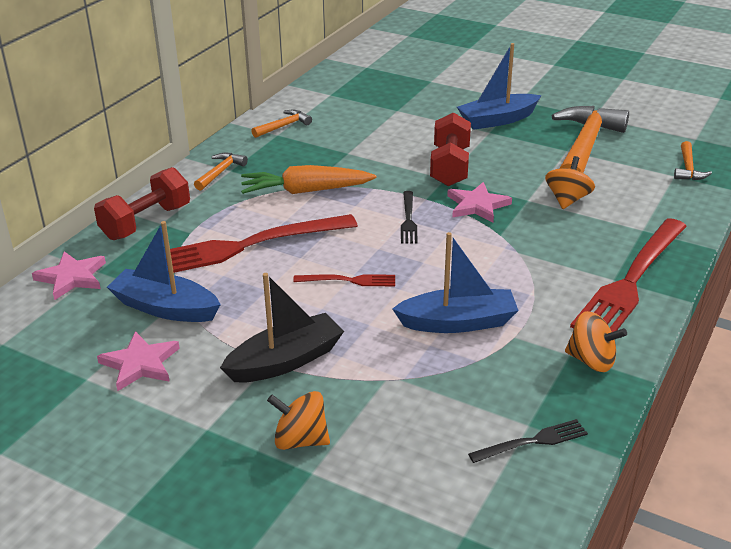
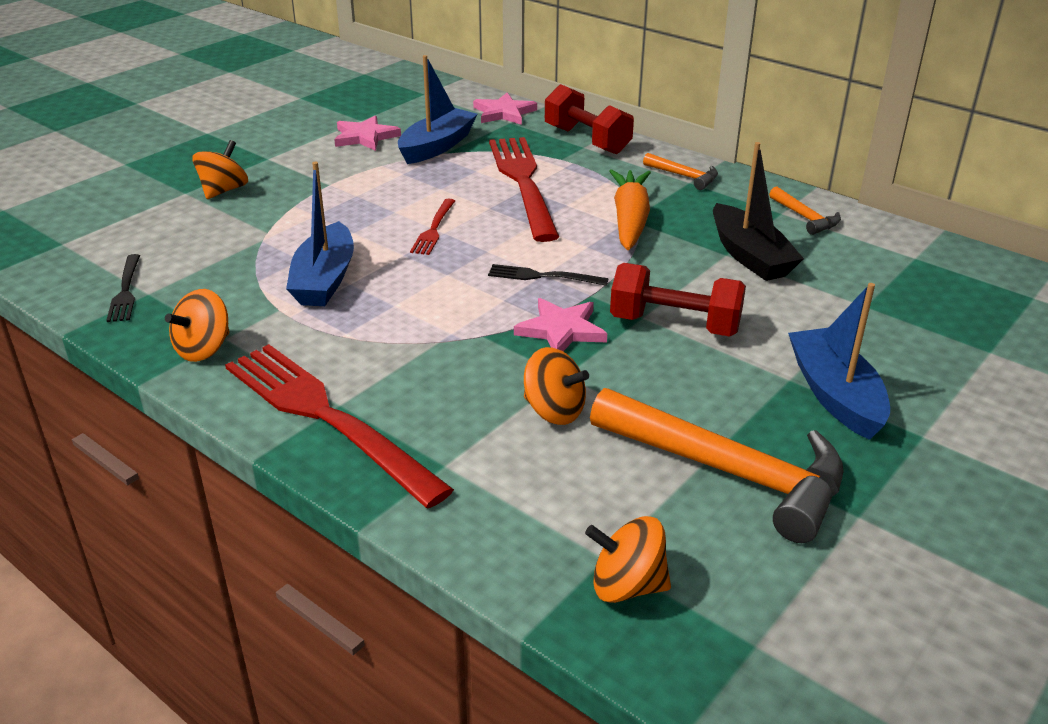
camera: 100 degrees right, 0 degrees up
black boat [220,273,344,382] -> black boat moved to [713,142,804,281]
orange hammer [674,141,712,180] -> orange spinning top [585,516,671,603]

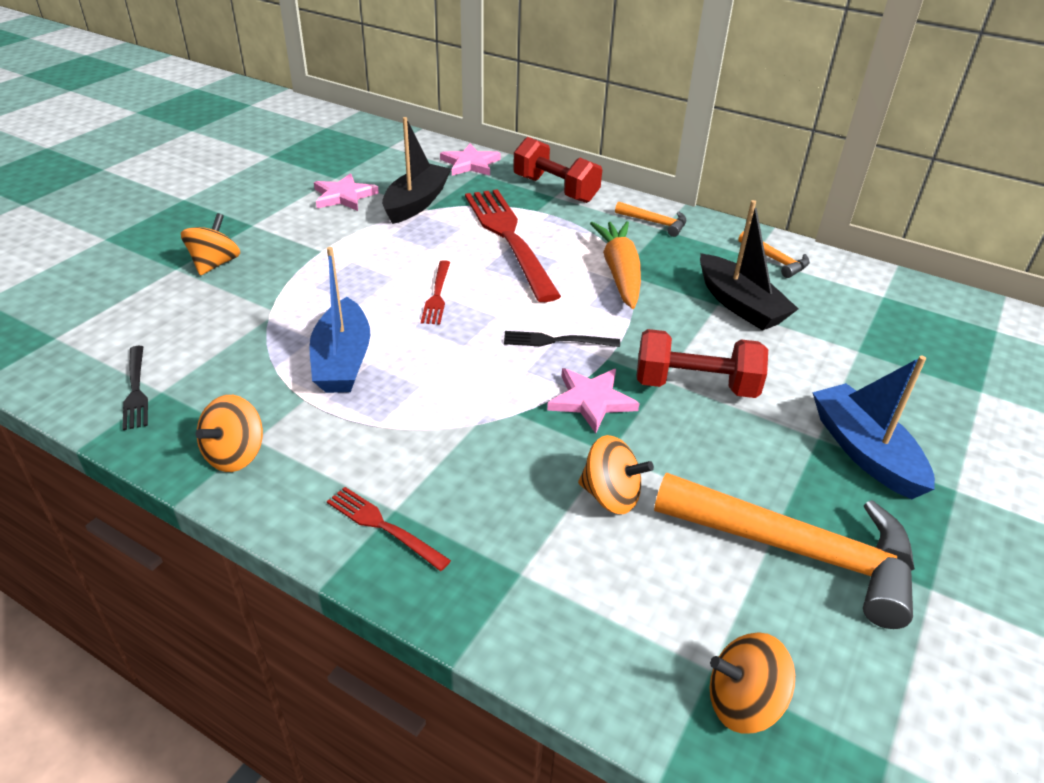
camera: 10 degrees left, 5 degrees up
red fork [225,344,454,508] -> red fork [327,487,451,571], size x0.46
blue boat [398,55,478,164] -> black boat [382,117,451,224]

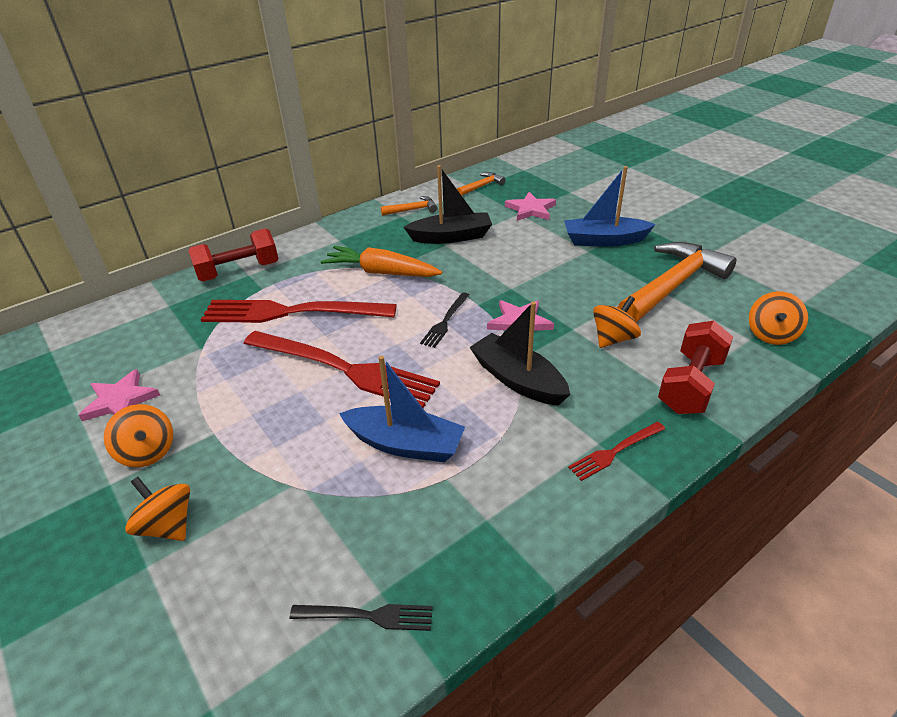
camera: 65 degrees left, 0 degrees up
orange spinning top [196,395,263,472] -> orange spinning top moved to [104,404,173,467]
black boat [382,117,451,224] -> black boat moved to [469,301,570,406]
red fork [421,260,450,325] -> red fork [243,331,440,408], size x2.19
pink star [440,144,501,176] -> pink star moved to [505,192,556,221]
orange hammer [615,202,686,237] -> orange hammer moved to [457,172,506,196]
red dumbbell [637,329,768,398] -> red dumbbell moved to [658,321,733,414]

